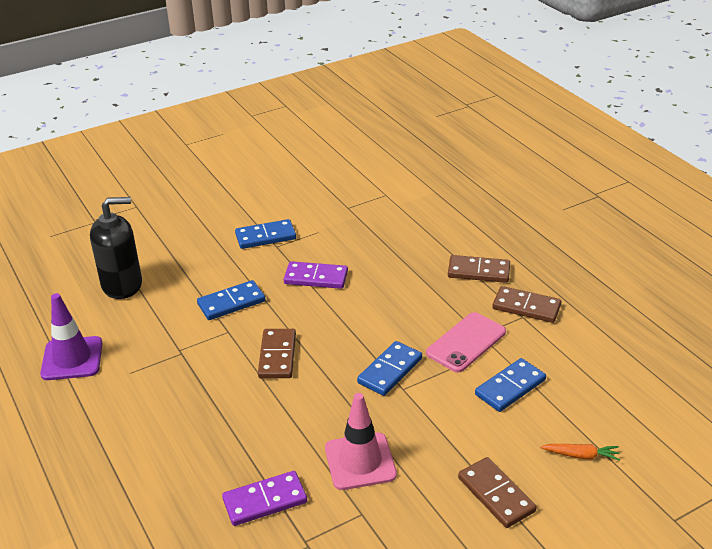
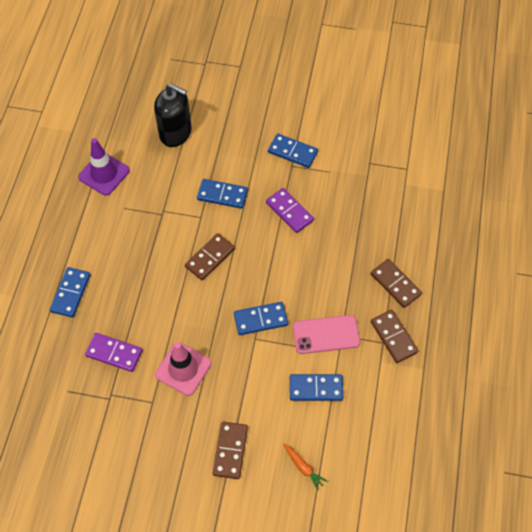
camera: 40 degrees right, 25 degrees up
none -> blue domino [50,267,90,318]

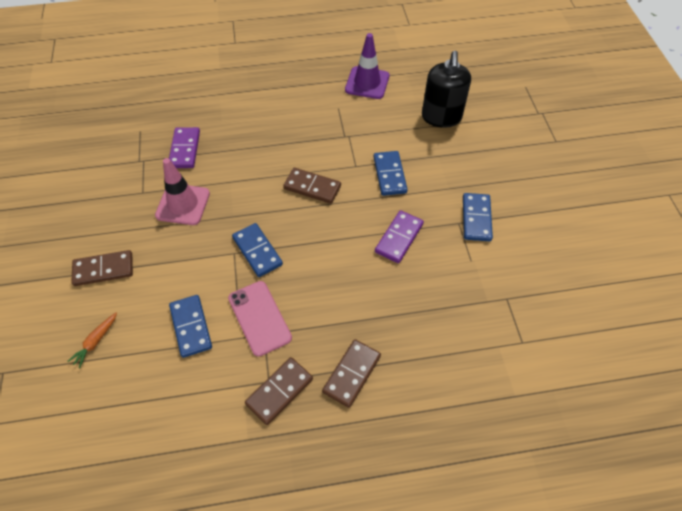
camera: 70 degrees right, 5 degrees down
blue domino [50,267,90,318] -> none

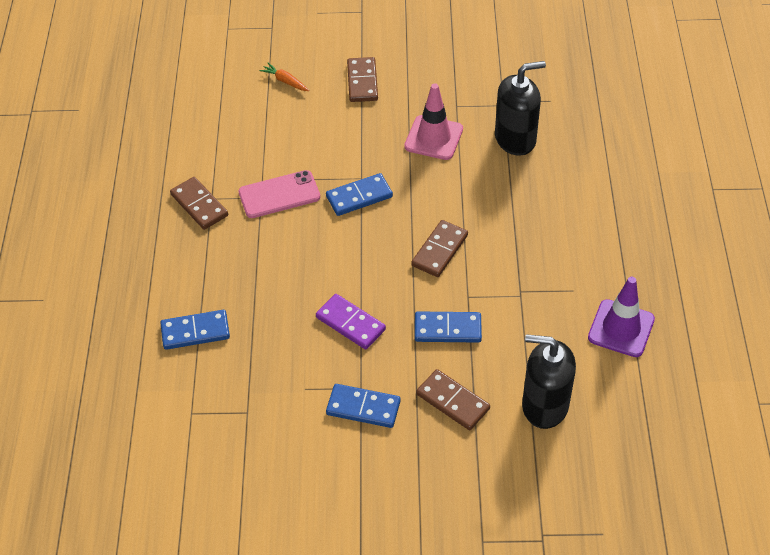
camera: 100 degrees right, 5 degrees down
purple domino [169,127,200,168] -> black soap dispenser [495,61,546,156]
blue domino [169,295,212,358] -> blue domino moved to [160,310,230,350]
brown domino [322,339,381,408] -> brown domino moved to [416,369,490,430]

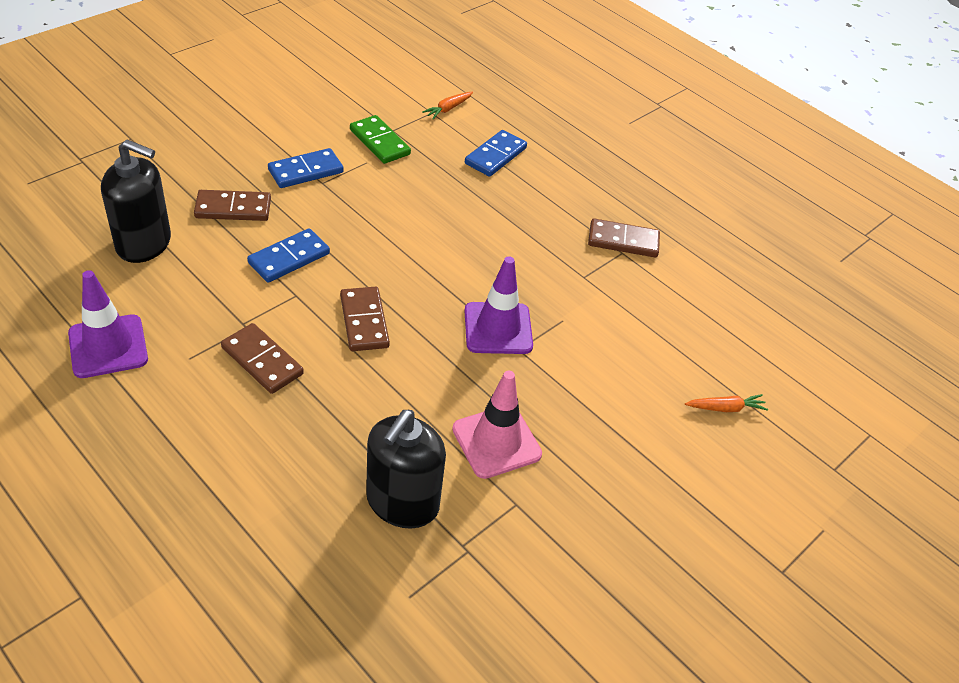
camera: 130 degrees right, 5 degrees down
pink phone [239,170,320,218] -> none
purple domino [316,294,386,350] -> none
blue domino [326,173,393,216] -> purple traffic cone [464,256,533,354]
brown domino [347,57,378,102] -> brown domino moved to [221,323,304,394]
black soap dispenser [522,334,576,429] -> black soap dispenser turned 45 degrees clockwise [101,140,171,263]
none -> green domino [350,115,411,164]
none -> orange carrot [422,92,473,119]

